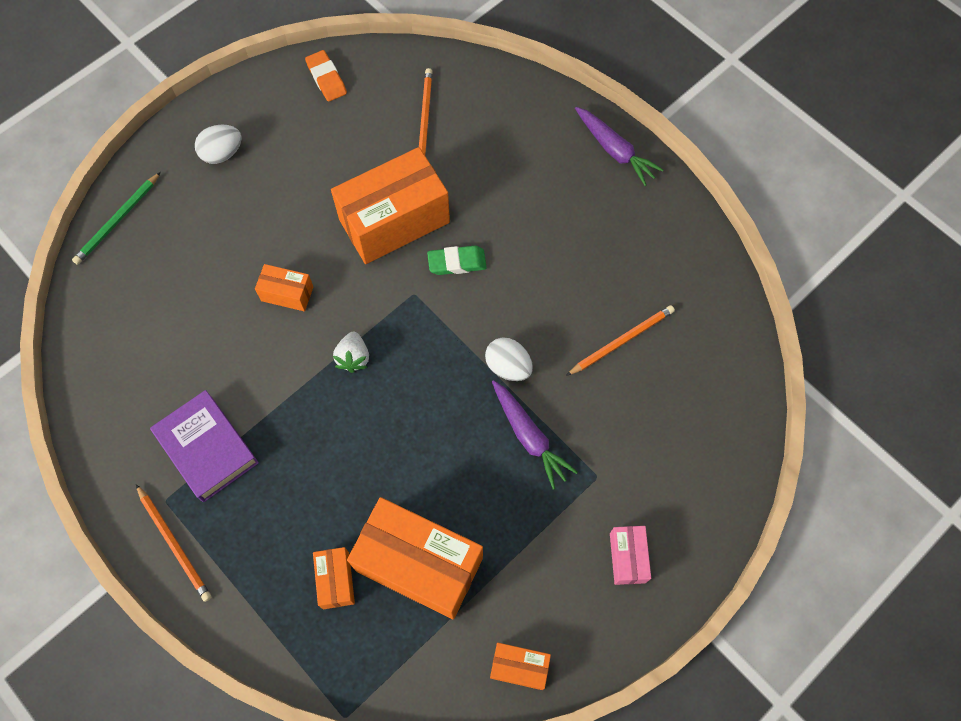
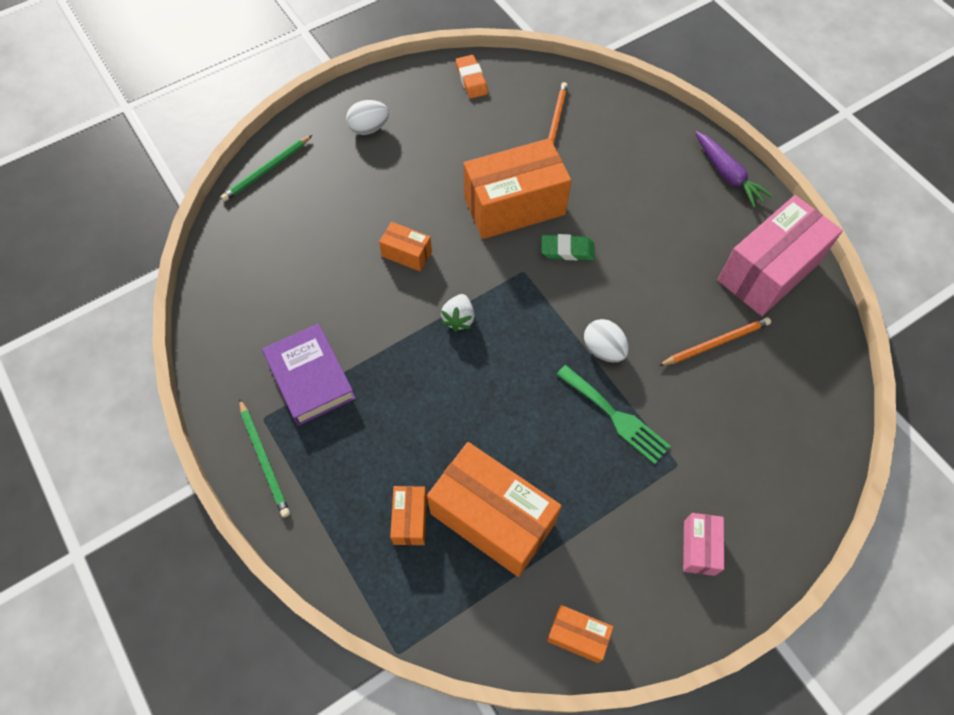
camera: 10 degrees right, 5 degrees down
orange pencil [136,484,212,602] -> green pencil [239,399,290,517]
purple carrot [492,380,578,489] -> green fork [556,365,671,465]
none -> pink box [718,195,843,316]

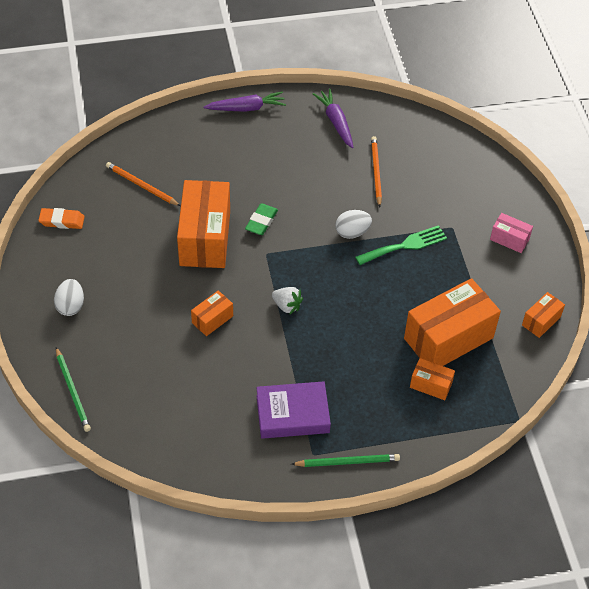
camera: 70 degrees left, 10 degrees down
pink box [718,195,843,316] -> purple carrot [313,89,354,148]

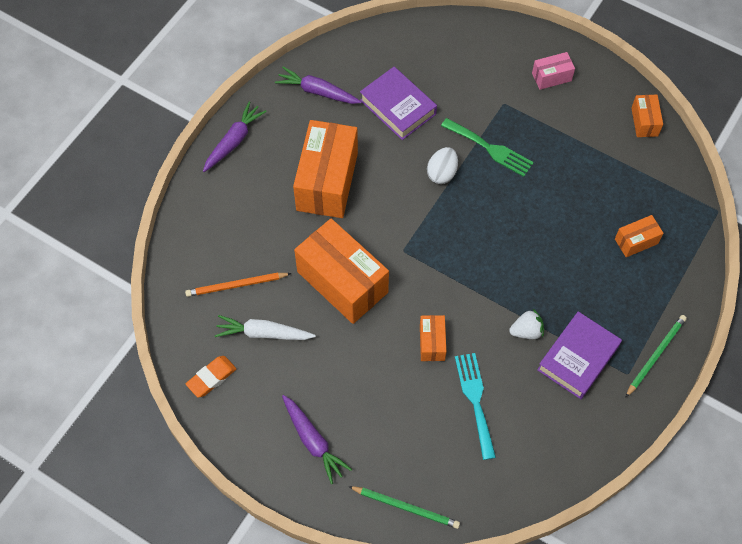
camera: 45 degrees left, 10 degrees up
white egg [54,279,84,316] -> purple carrot [282,395,352,484]
green eraser [245,203,278,235] -> none
white strawberry [272,287,303,315] -> white strawberry moved to [509,309,544,339]
green fork [355,225,447,265] -> green fork turned 105 degrees clockwise [441,118,534,177]
orange pencil [371,136,382,207] -> purple book [360,67,437,140]
orange box [404,278,501,366] -> orange box moved to [293,120,358,218]
none -> white carrot [215,315,316,340]
none -> turquoise fork [455,353,496,460]

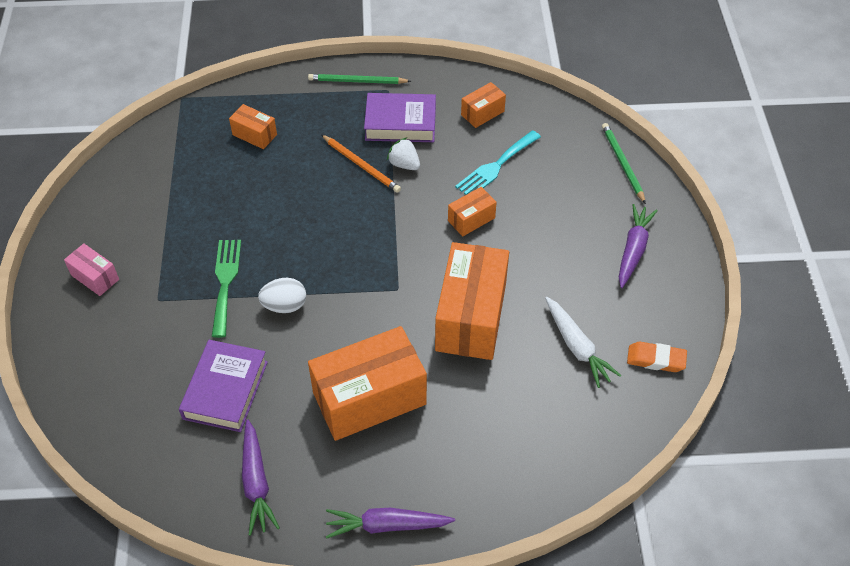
camera: 125 degrees left, 10 degrees down
orange pencil [185,273,292,297] -> orange pencil moved to [321,135,401,193]
orange box [631,95,663,137] -> orange box moved to [461,82,506,128]

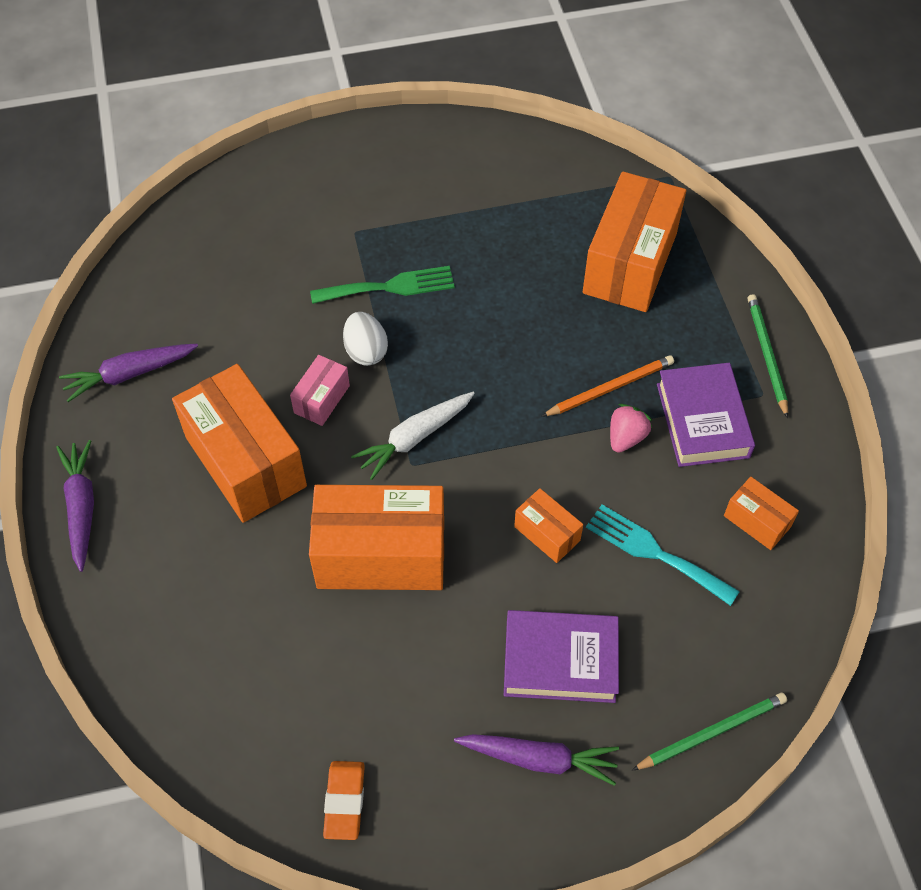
camera: 80 degrees right, 5 degrees up
pink box [64,243,119,296] -> pink box moved to [290,355,350,426]
purple book [179,340,268,432] -> purple book moved to [504,610,619,703]
orange box [229,104,277,149] -> orange box [583,172,686,312], size x2.13
orange pencil [321,135,401,193] -> orange pencil turned 150 degrees counterclockwise [541,355,674,417]
white strawberry [387,138,420,170] -> pink strawberry [610,404,652,453]
white carrot [545,297,621,388] -> white carrot moved to [351,392,475,480]

